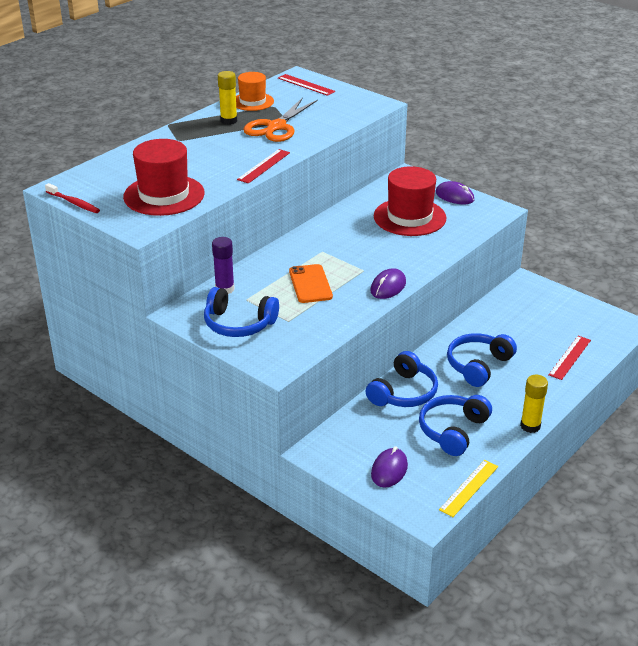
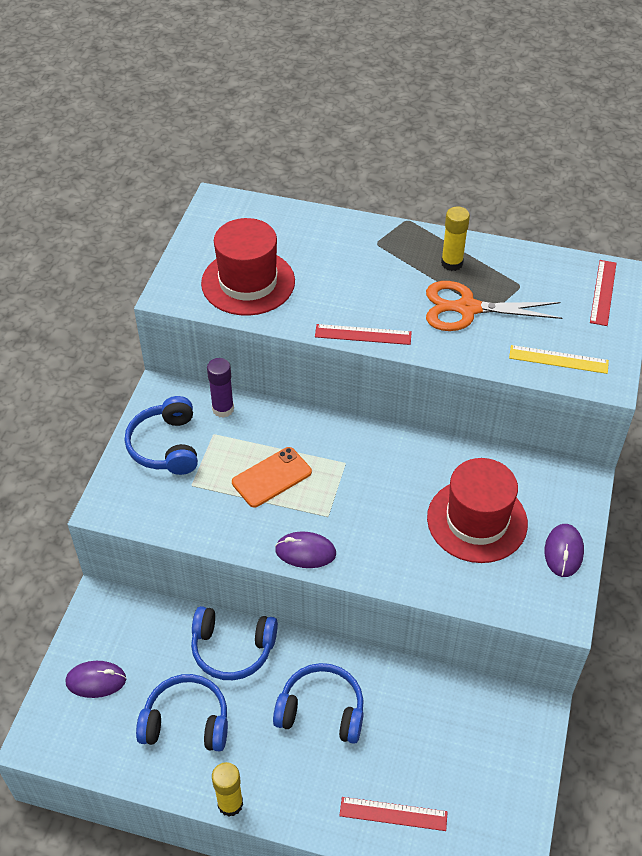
camera: 65 degrees right, 15 degrees up
red toothbrush [45,183,100,213] -> none
orange hat [236,72,274,111] -> none
yellow ruler [439,460,498,517] -> yellow ruler moved to [509,345,609,374]

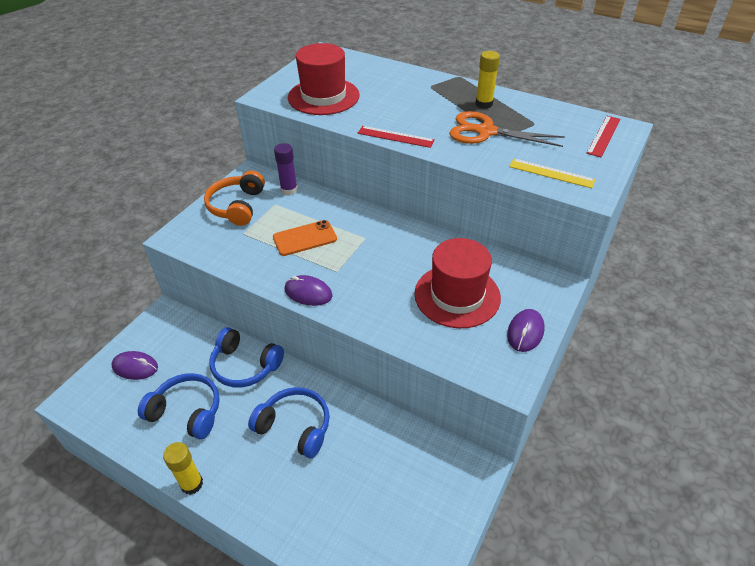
camera: 15 degrees right, 5 degrees down
blue headphones [125,396,198,475] -> orange headphones [204,171,265,226]
red ruler [339,797,448,831] -> none

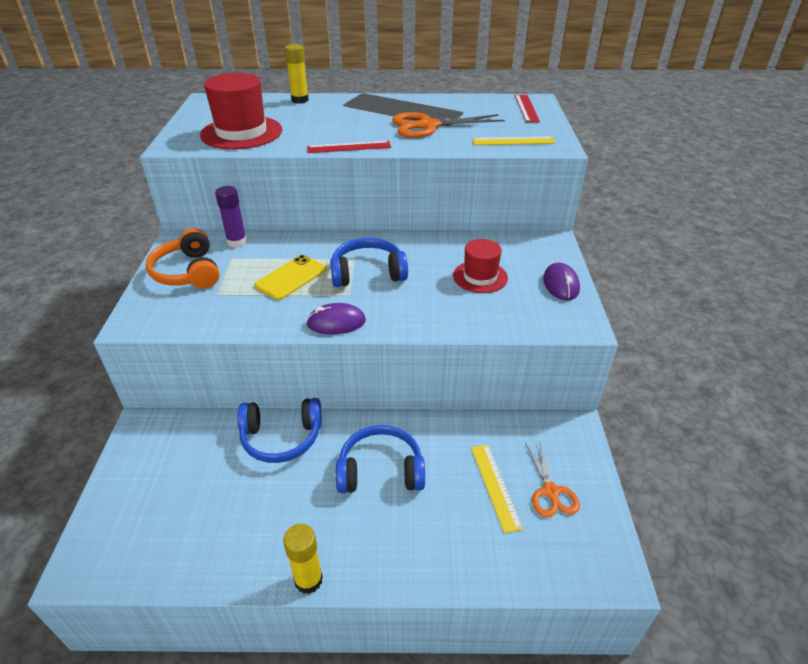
camera: 30 degrees left, 5 degrees down
purple mouse [111,351,158,380] -> none
blue headphones [138,373,220,439] -> blue headphones moved to [330,238,408,287]
orange phone [273,220,337,256] -> yellow phone [254,255,326,300]
red hat [414,238,501,328] -> red hat [453,239,508,293], size x0.62
yellow glue stick [475,51,500,109] -> yellow glue stick moved to [285,44,309,103]
none -> yellow ruler [471,444,523,533]
none -> orange scissors [525,442,580,517]

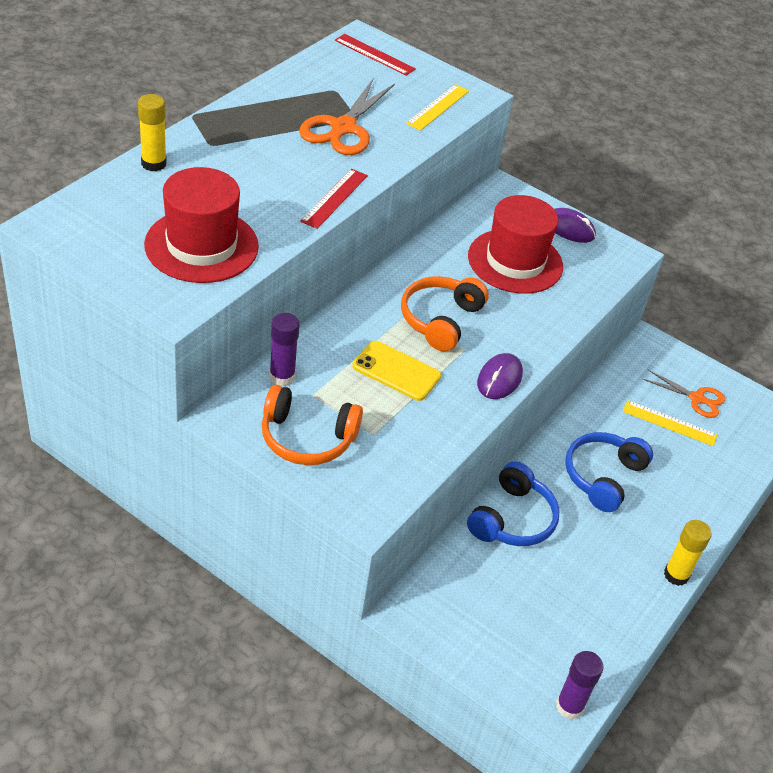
camera: 60 degrees left, 5 degrees up
yellow phone [254,255,326,300] -> yellow phone turned 45 degrees counterclockwise [352,341,441,401]
blue headphones [330,238,408,287] -> orange headphones [401,276,489,351]
red hat [453,239,508,293] -> red hat [468,195,563,294], size x1.62
none -> purple glue stick [556,651,604,719]

